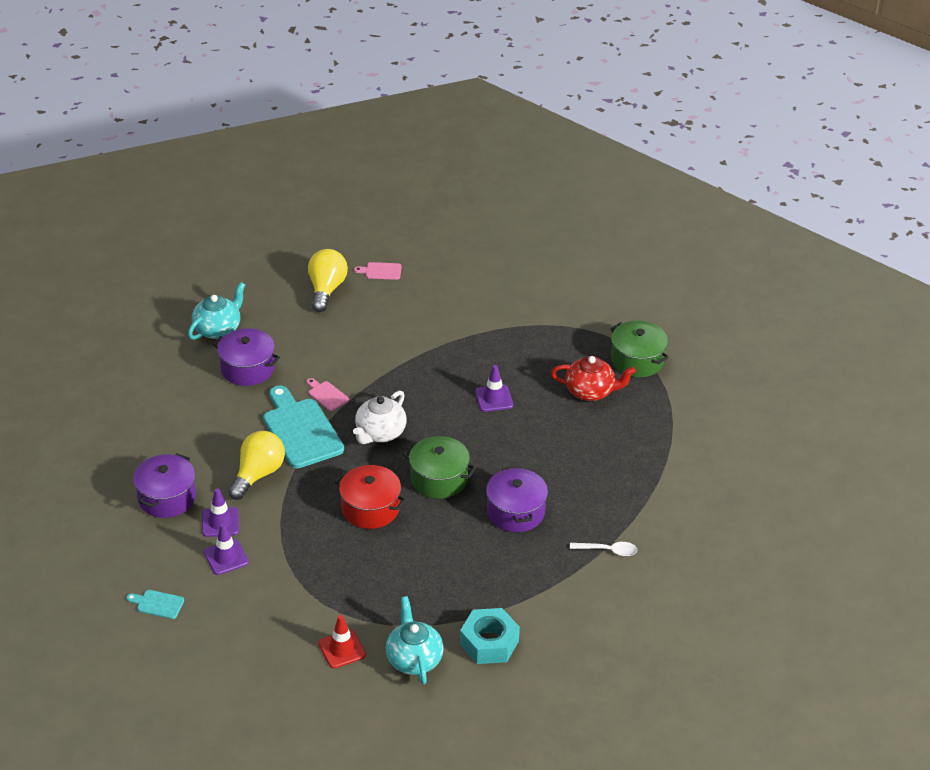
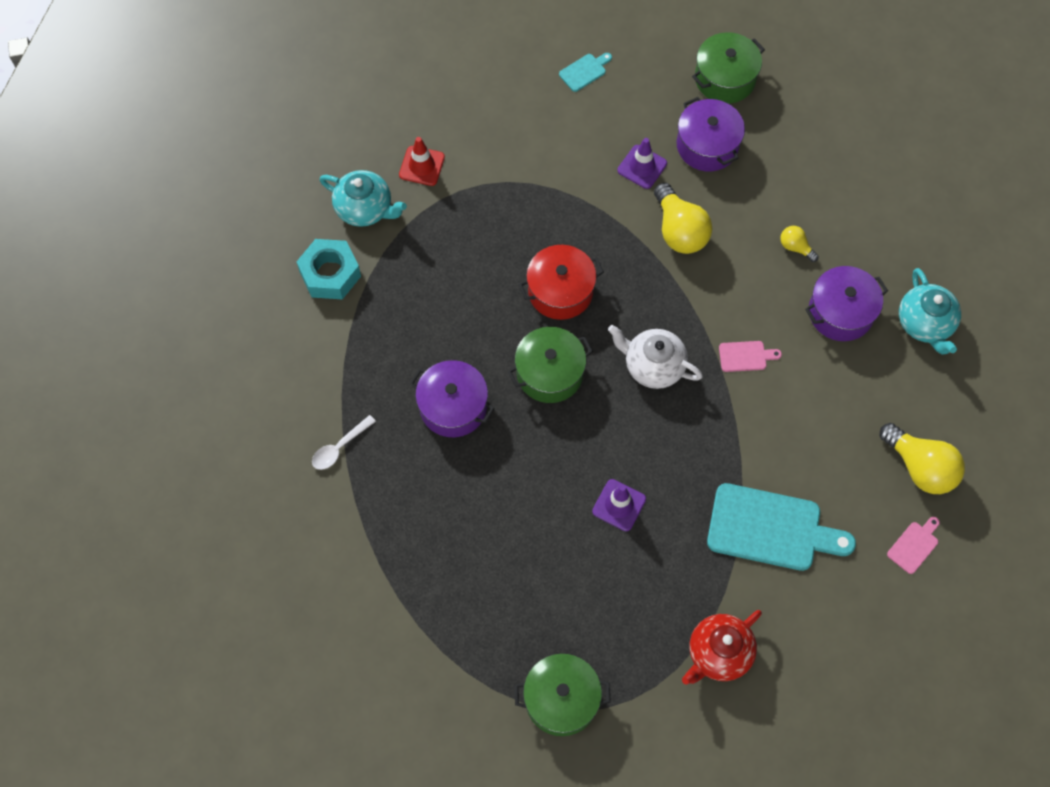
camera: 130 degrees right, 25 degrees up
purple traffic cone [204,523,249,575] -> none
turquoise cutting board [263,385,344,468] -> turquoise cutting board moved to [707,483,856,571]
white teapot [353,390,407,444] -> white teapot turned 45 degrees counterclockwise [608,325,703,389]
red teapot [551,356,636,401] -> red teapot moved to [682,610,762,685]
none -> green pot [692,32,765,104]
none -> yellow light bulb [780,226,819,262]

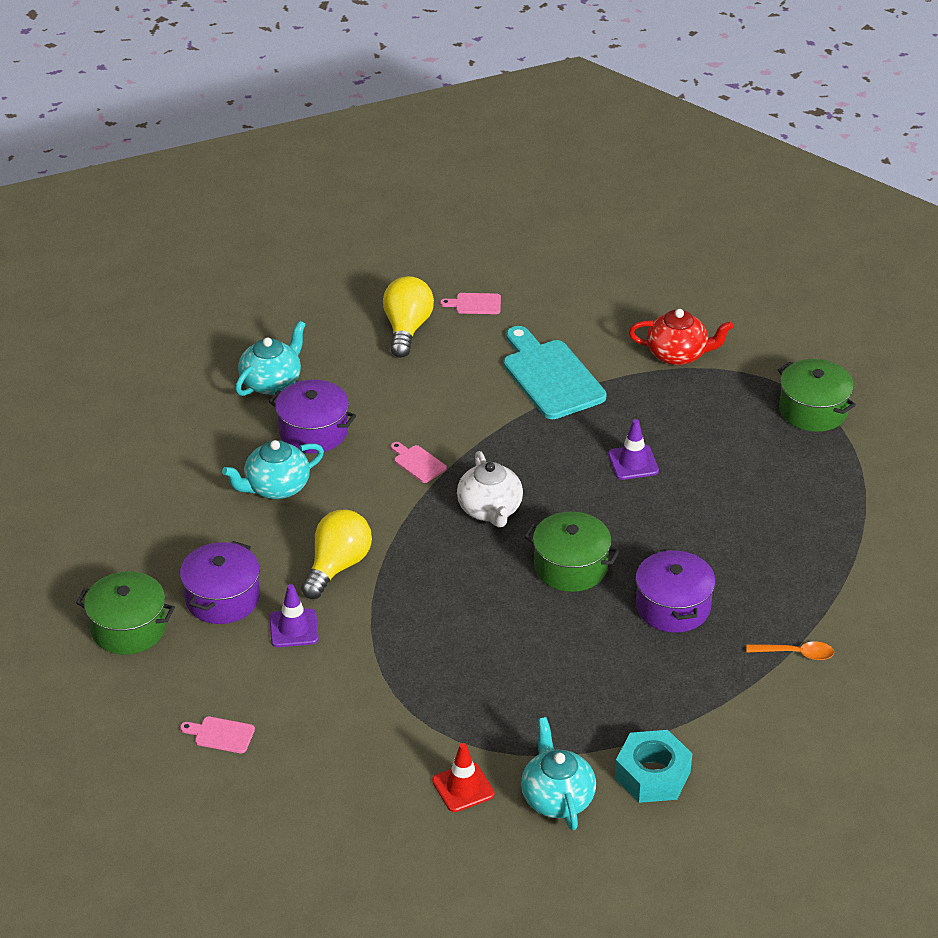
camera: 130 degrees left, 25 degrees down
white spoon [312,415,376,470] -> orange spoon [746,642,834,660]
red pot [519,245,604,320] -> none
turquoise cutting board [559,53,612,92] -> pink cutting board [180,716,255,753]
yellow light bulb [780,226,819,262] -> turquoise teapot [222,440,324,499]

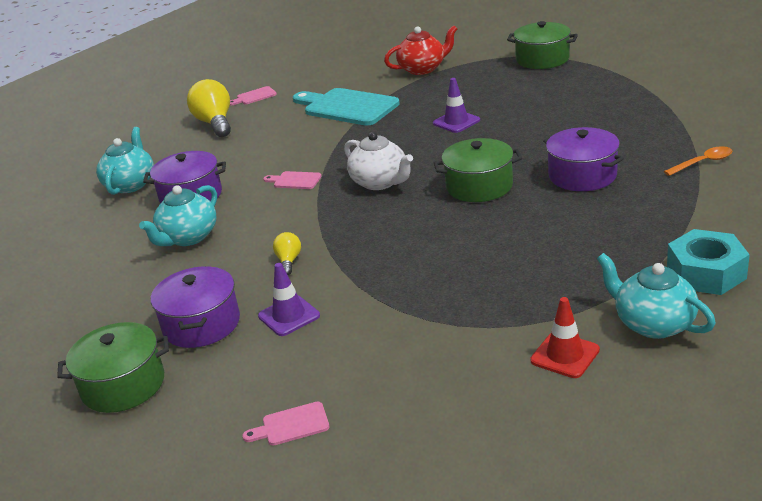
camera: 25 degrees left, 10 degrees down
yellow light bulb [301,510,372,599] -> yellow light bulb [273,232,301,275], size x0.50

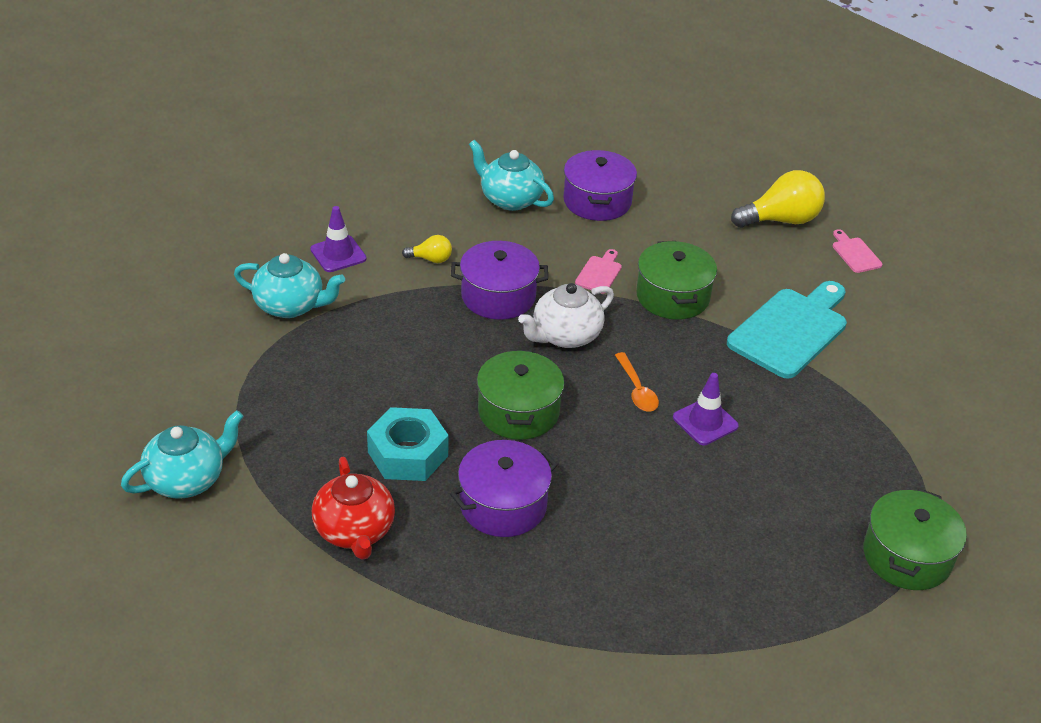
camera: 90 degrees right, 10 degrees up
green pot [57,322,169,413] -> green pot moved to [636,241,717,320]
turquoise teapot [96,127,154,195] -> turquoise teapot moved to [234,253,345,318]
purple pot [151,266,240,348] -> purple pot moved to [451,241,548,320]
pink cutting board [243,402,329,445] -> none
red teapot [384,25,457,75] -> red teapot moved to [312,457,395,559]
red traffic cone [530,297,600,378] -> none
orange spoon [664,146,732,176] -> orange spoon moved to [615,352,659,412]
turquoise nut [667,229,750,295] -> turquoise nut moved to [367,407,449,481]

